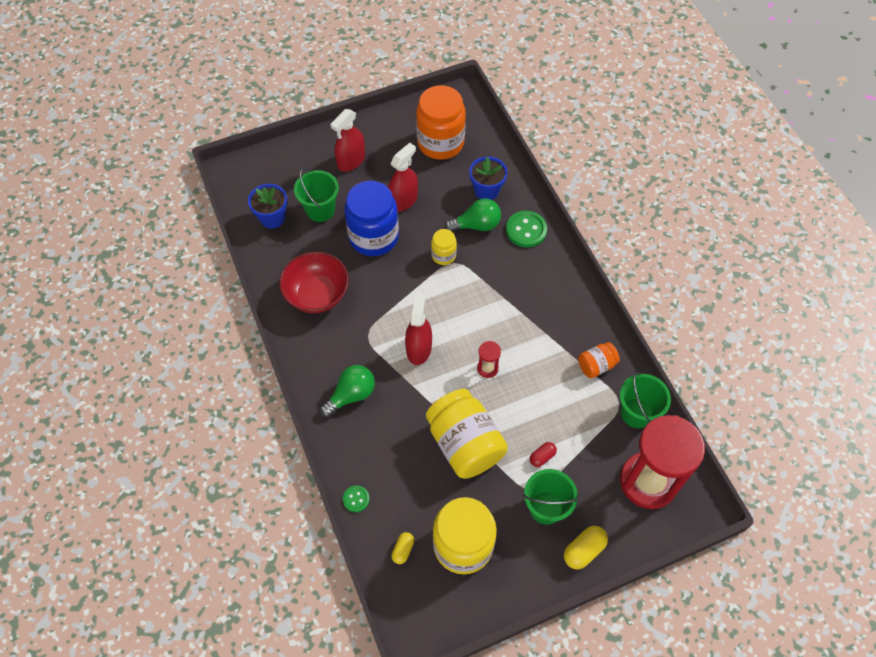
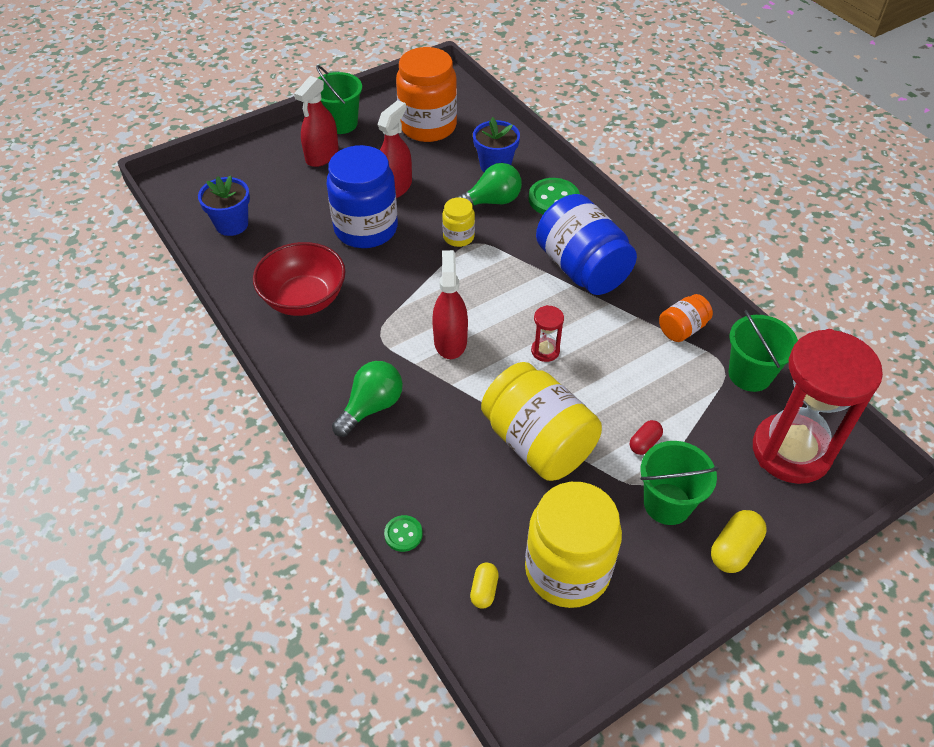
camera: 10 degrees left, 10 degrees down
green bucket [294,168,339,222] -> green bucket moved to [316,65,362,134]
none -> blue jar [536,194,637,295]

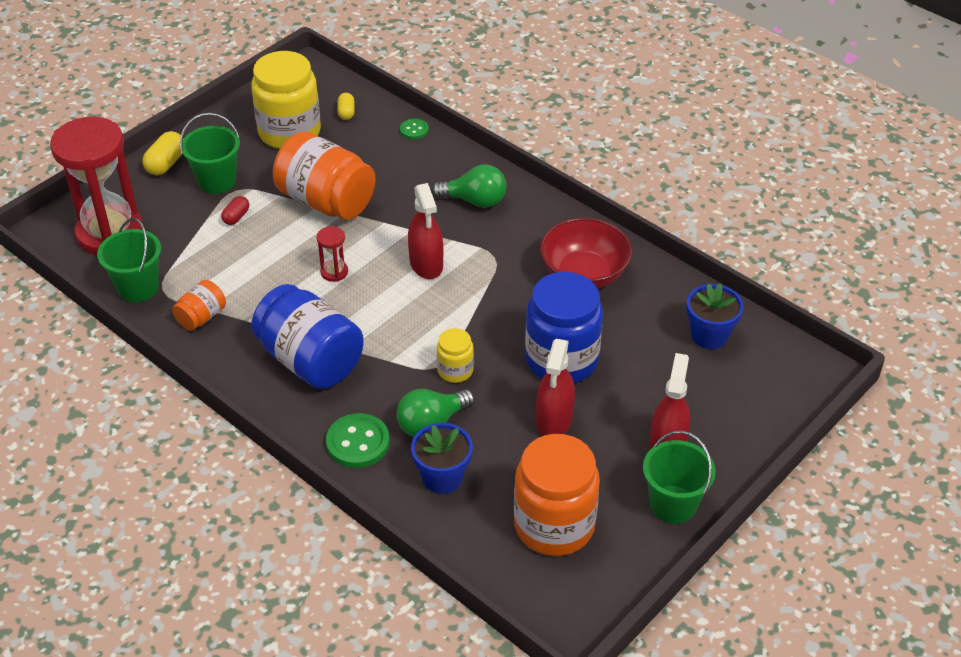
camera: 165 degrees right, 5 degrees down
green light bulb [332,361,403,437] -> green light bulb turned 105 degrees counterclockwise [431,164,506,208]
yellow jar [481,362,602,481] -> orange jar [273,132,376,220]

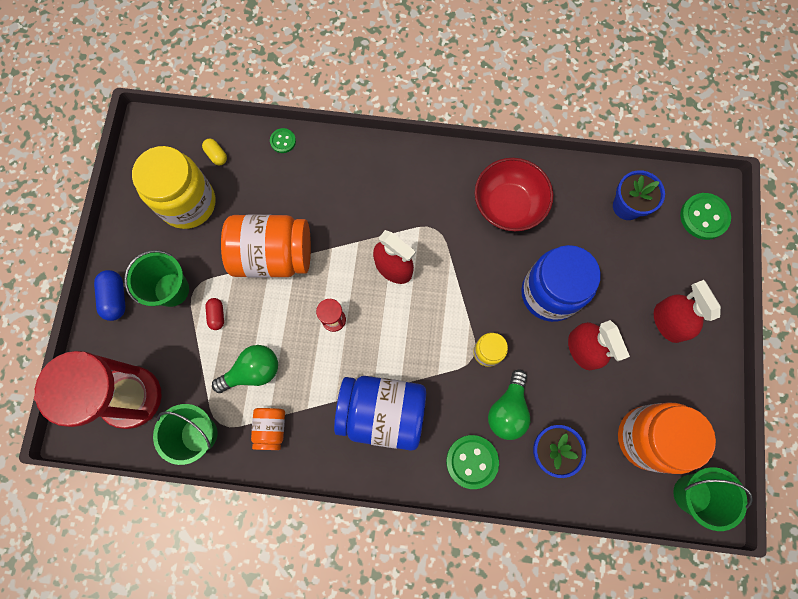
camera: 35 degrees left, 30 degrees up
yellow capsule [142,131,182,175] -> blue capsule [94,270,125,321]
green light bulb [431,164,506,208] -> green light bulb moved to [212,345,278,393]
green bucket [643,431,716,524] -> green bucket moved to [673,467,753,531]
none -> green button [680,193,731,240]

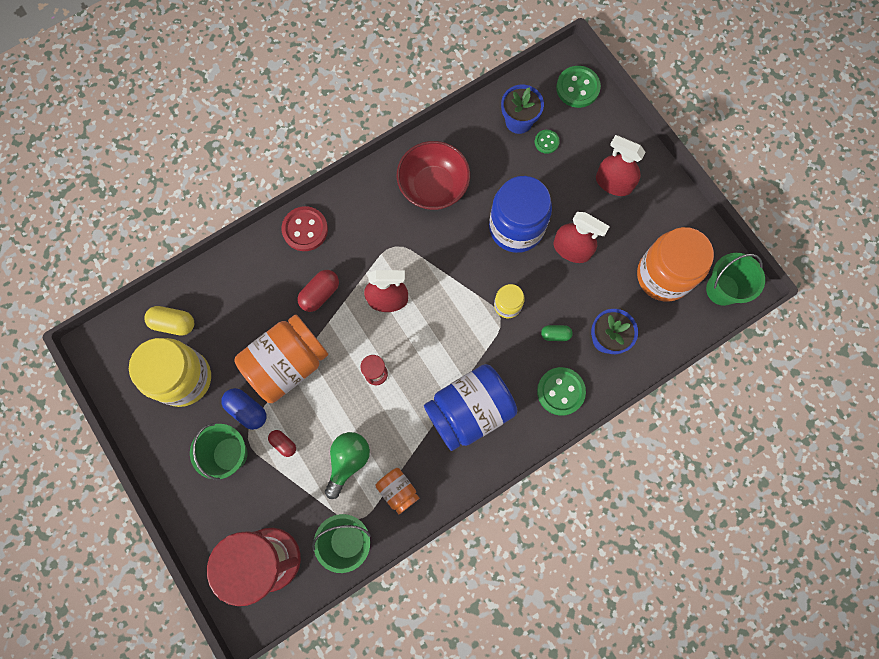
camera: 40 degrees left, 0 degrees up
blue capsule [94,270,125,321] -> blue capsule moved to [221,388,267,430]
yellow capsule [202,139,227,165] -> yellow capsule [144,306,194,336], size x1.58
green button [270,128,296,153] -> green button moved to [535,130,560,154]
green light bulb [488,370,530,440] -> green capsule [541,325,573,341]
none -> red button [282,206,328,251]
none -> red capsule [297,270,339,312]

